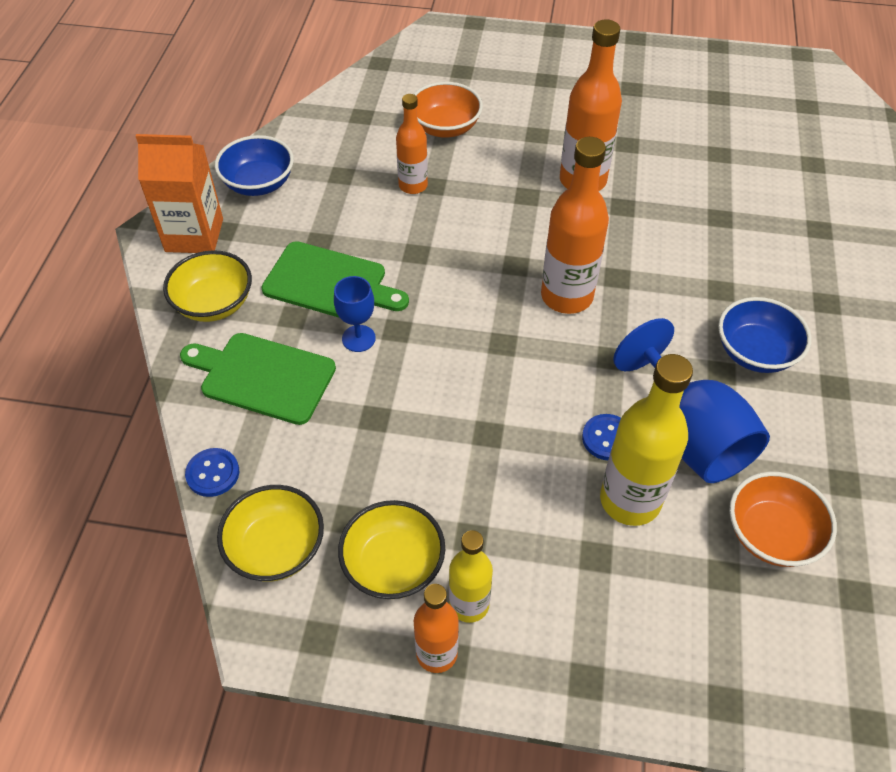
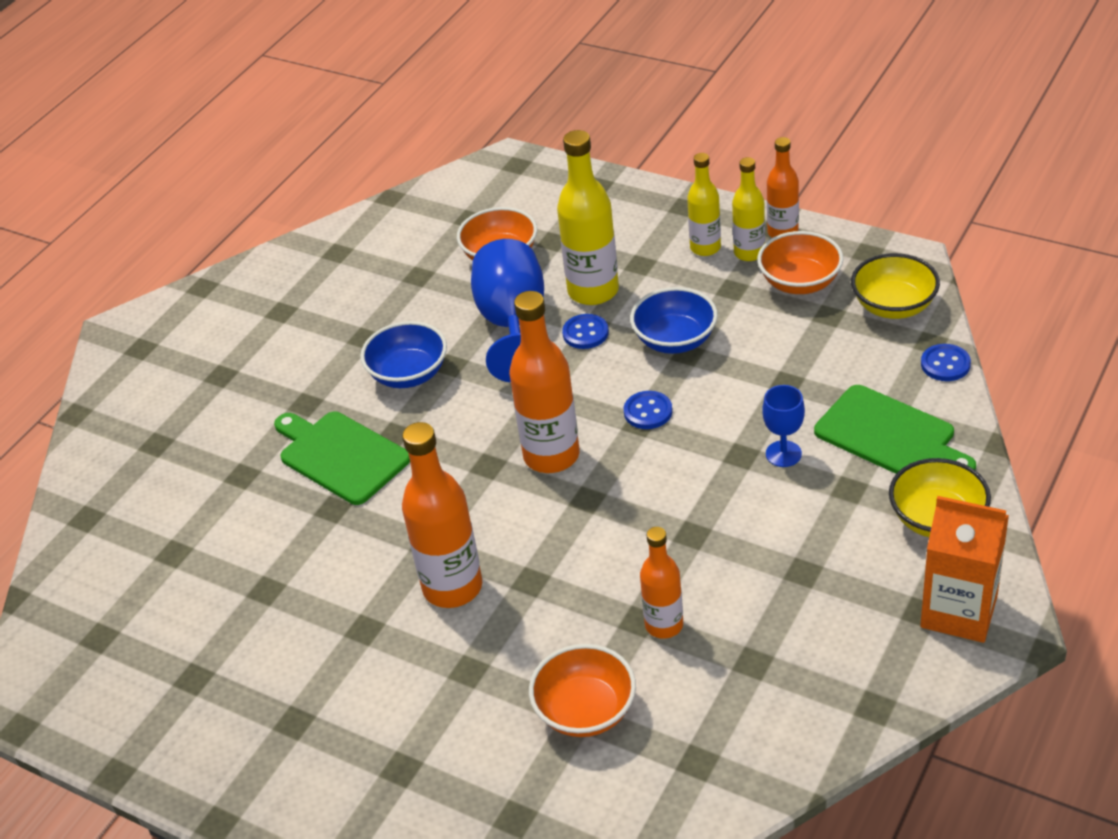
camera: 155 degrees left, 10 degrees down
blue bowl [215,135,294,196] -> blue bowl moved to [630,287,718,354]
green cutting board [261,241,409,318] -> green cutting board moved to [274,412,410,505]
yellow bowl [338,500,445,599] -> orange bowl [757,231,843,294]
none -> blue button [624,391,672,429]
none -> yellow bottle [687,153,721,256]

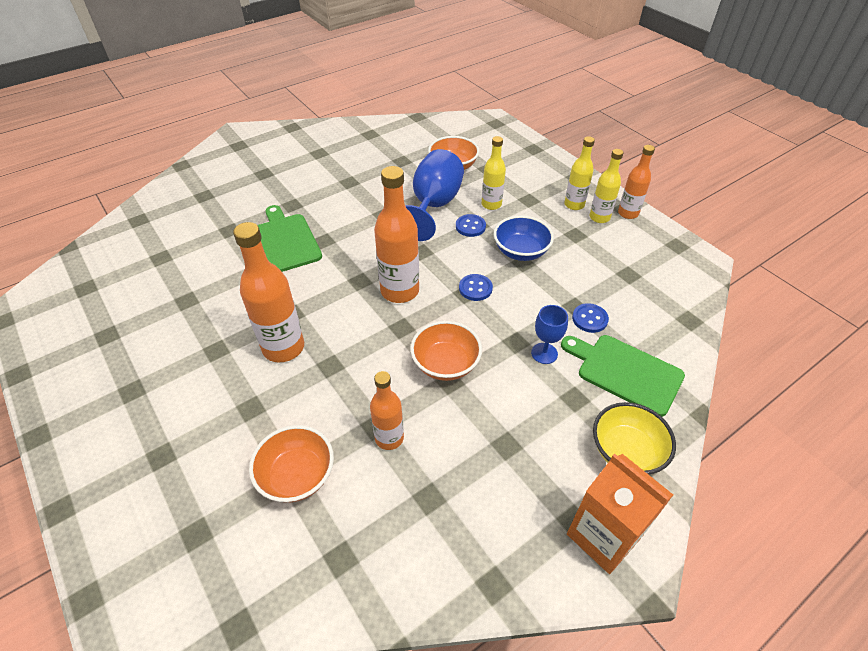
camera: 20 degrees right, 5 degrees up
blue bowl [360,321,447,388] -> none
yellow bottle [557,130,619,305] -> yellow bottle [482,136,506,210], size x0.61
orange bowl [757,231,843,294] -> orange bowl moved to [410,321,482,381]
green cutting board [814,385,976,474] -> green cutting board turned 150 degrees clockwise [561,335,685,417]
yellow bowl [851,253,940,319] -> none
blue button [921,344,971,381] -> blue button moved to [572,303,609,333]

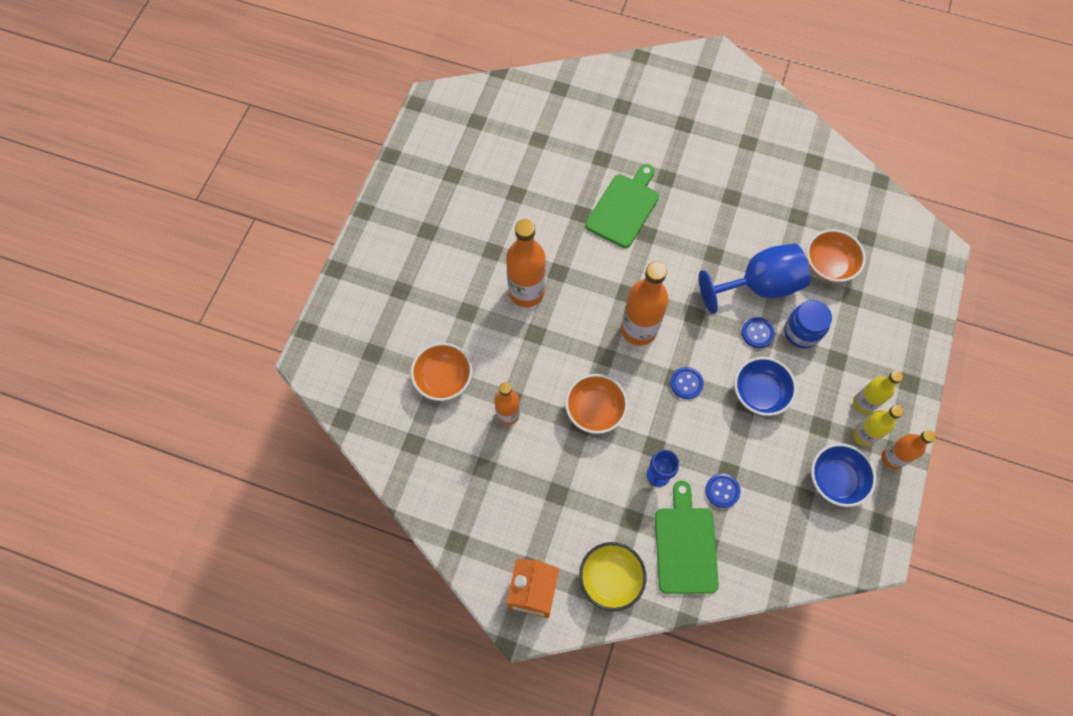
camera: 55 degrees right, 20 degrees up
yellow bottle [482,136,506,210] -> blue jar [784,300,832,348]
none -> blue bowl [811,443,876,507]

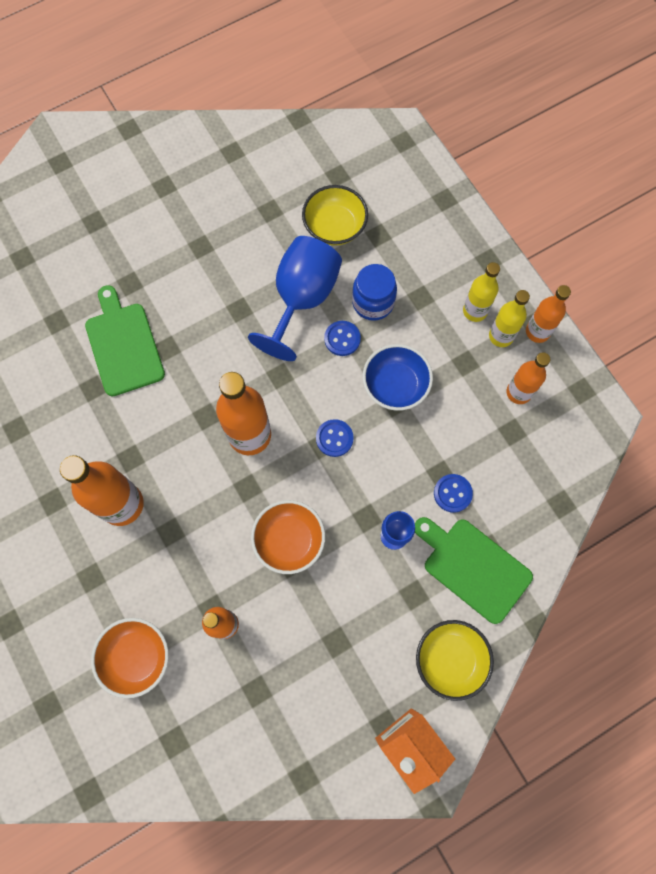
camera: 50 degrees left, 5 degrees up
orange bowl [806,229,866,283] -> yellow bowl [302,185,368,246]
blue bowl [811,443,876,507] -> orange bottle [507,352,550,404]

